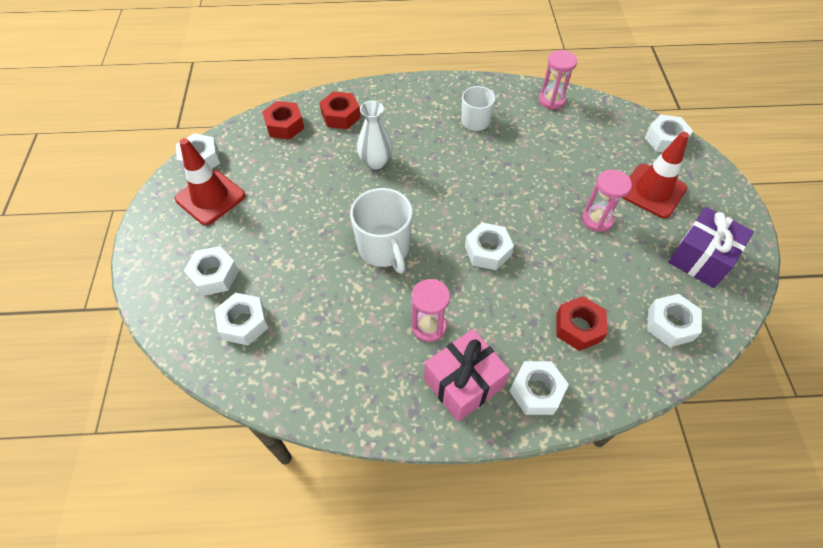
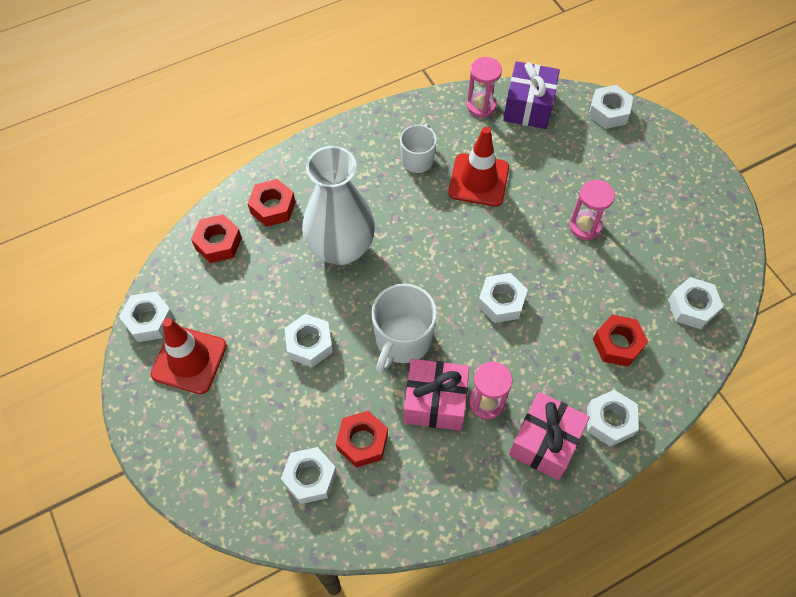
camera: 25 degrees left, 5 degrees up
white nut [184,246,239,296] -> white nut moved to [285,314,333,367]
white mug [350,188,413,273] -> white mug turned 75 degrees clockwise [371,284,437,374]
white vase [357,101,393,169] -> white vase [302,146,375,265], size x1.79
red traffic cone [622,132,689,219] -> red traffic cone moved to [448,127,509,207]
purple gift [668,207,754,288] -> purple gift moved to [503,61,560,129]
none -> red nut [336,411,388,468]
none -> pink gift [404,359,469,431]

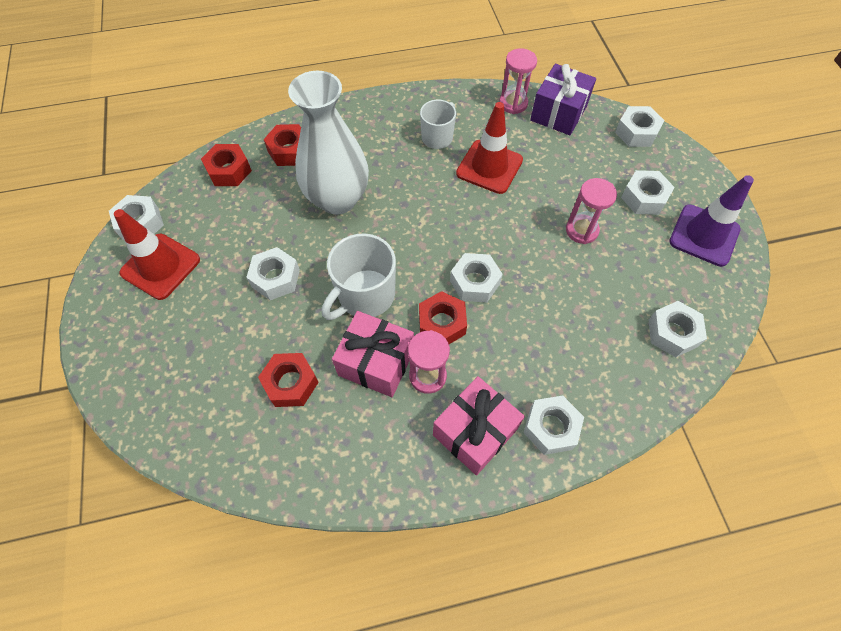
camera: 15 degrees right, 0 degrees up
white nut [281,447,337,504] -> white nut moved to [621,170,675,215]
red nut [593,315,648,367] -> red nut moved to [419,291,467,344]
none -> purple traffic cone [669,175,754,267]

